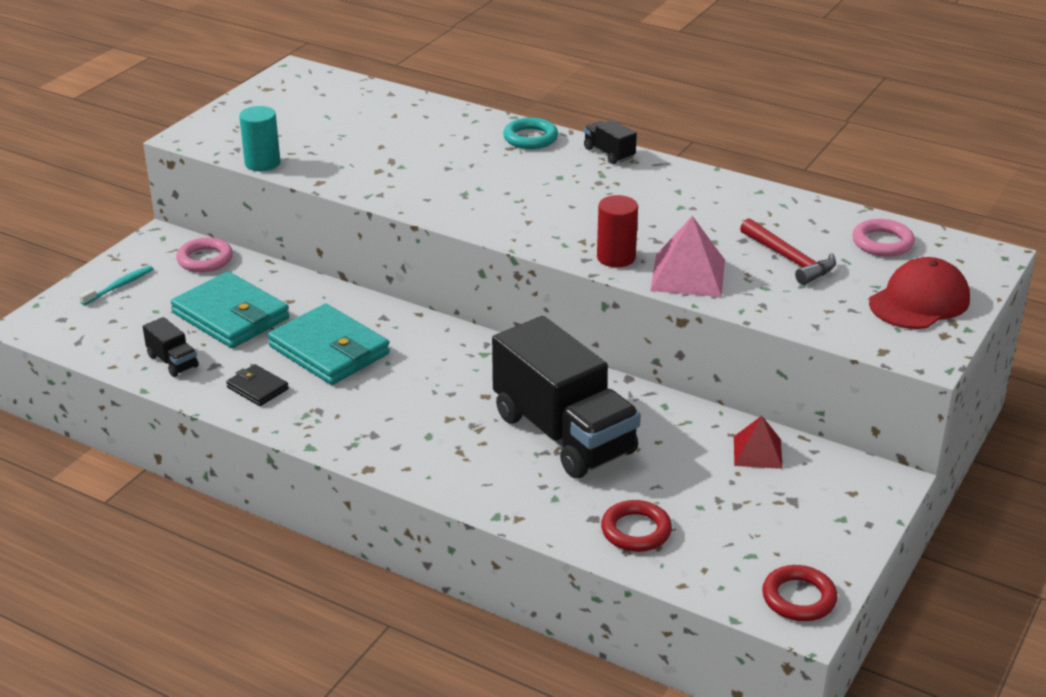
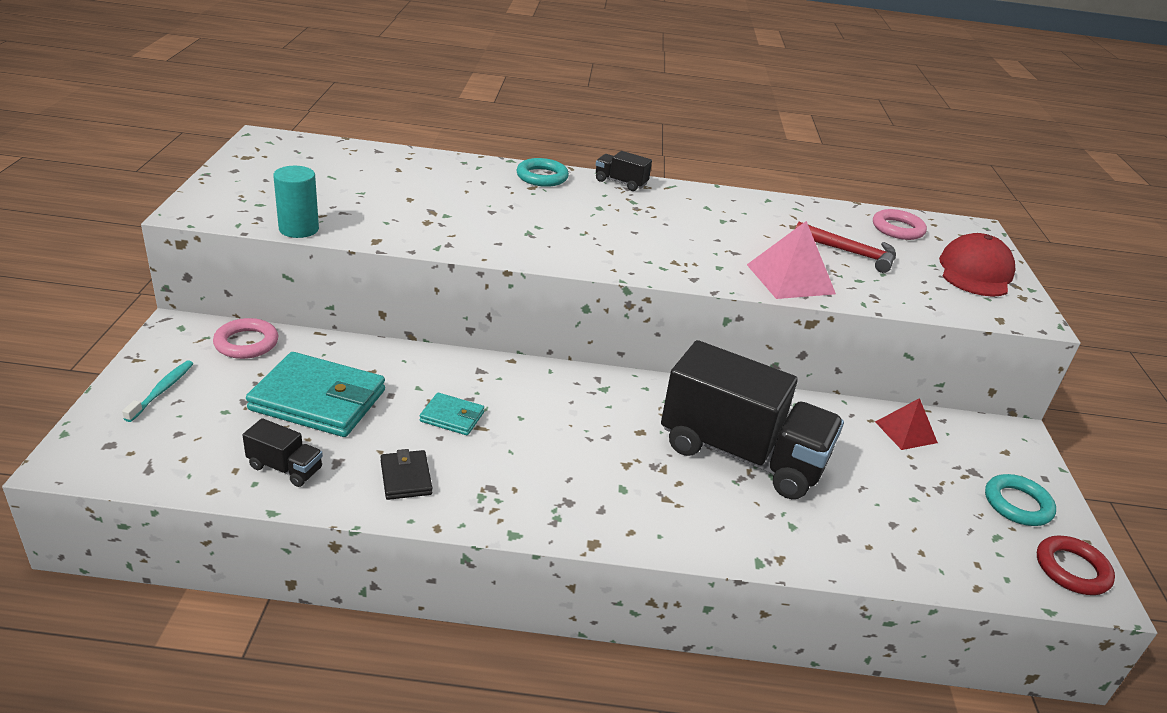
camera: 30 degrees left, 0 degrees up
black wallet [226,364,289,406] -> black wallet turned 60 degrees clockwise [381,449,433,500]
turquoise wallet [268,304,390,385] -> turquoise wallet [420,393,484,435], size x0.49
red cylinder [597,195,638,267] -> none
red ring [601,500,672,552] -> none
none -> turquoise ring [985,474,1056,526]

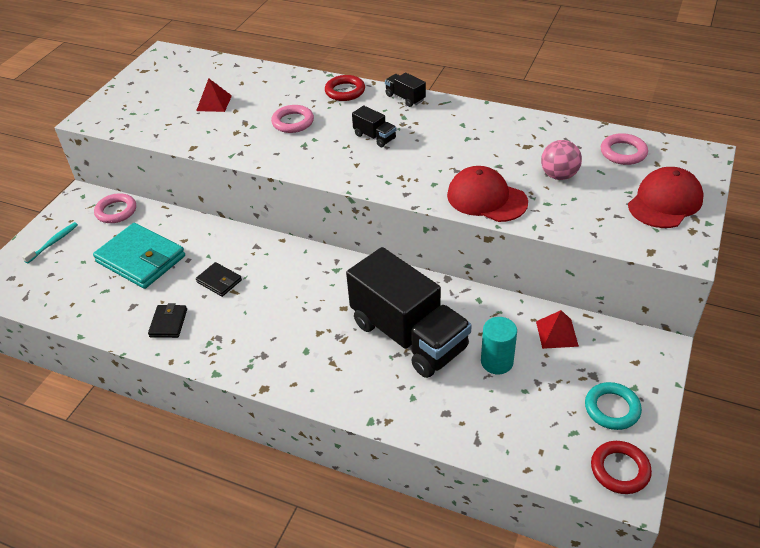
camera: 25 degrees right, 10 degrees up
black truck [242,418,323,487] -> black truck moved to [352,106,396,147]
turquoise cylinder [273,166,319,238] -> turquoise cylinder moved to [481,317,517,374]
turquoise wallet [420,393,484,435] -> black wallet [196,262,242,297]
turquoise ring [517,158,569,187] -> red ring [325,75,365,101]
pink pyramid [747,221,836,299] -> red cap [447,166,528,222]
red hammer [795,222,896,273] -> pink ball [541,140,582,180]
none -> red pyramid [196,78,232,112]
none -> pink ring [271,105,314,133]

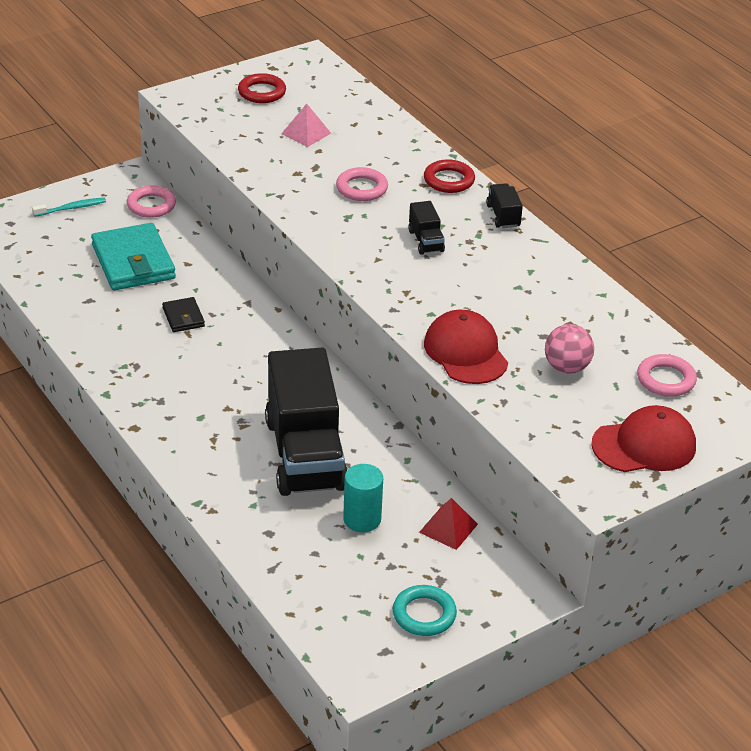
camera: 30 degrees right, 5 degrees down
black wallet [148,303,187,338] -> none
red pyramid [196,78,232,112] -> pink pyramid [281,103,331,147]
red ring [591,441,652,494] -> red ring moved to [238,73,286,103]

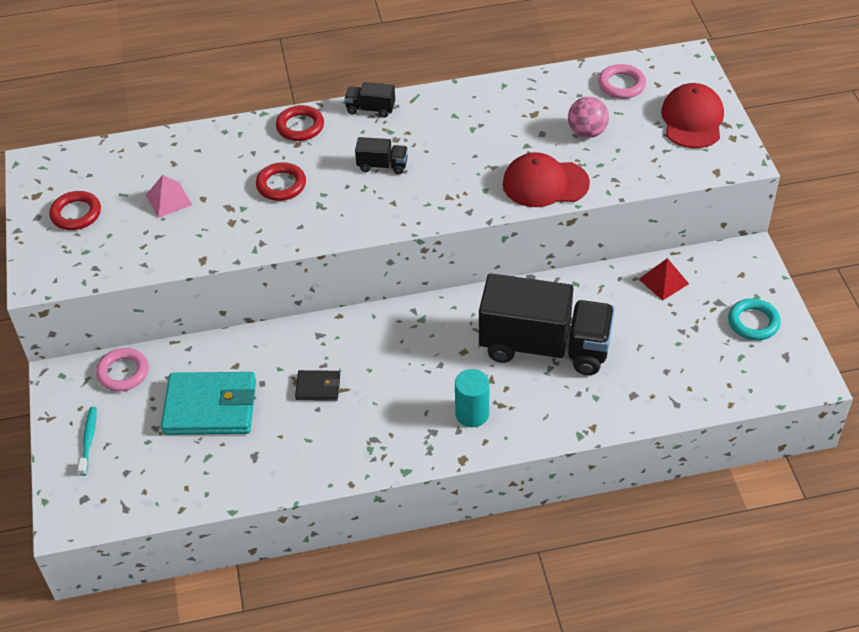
camera: 65 degrees left, 10 degrees up
pink ring [336,167,388,201] -> red ring [256,162,306,201]
turquoise cylinder [343,464,383,532] -> turquoise cylinder moved to [455,369,489,427]

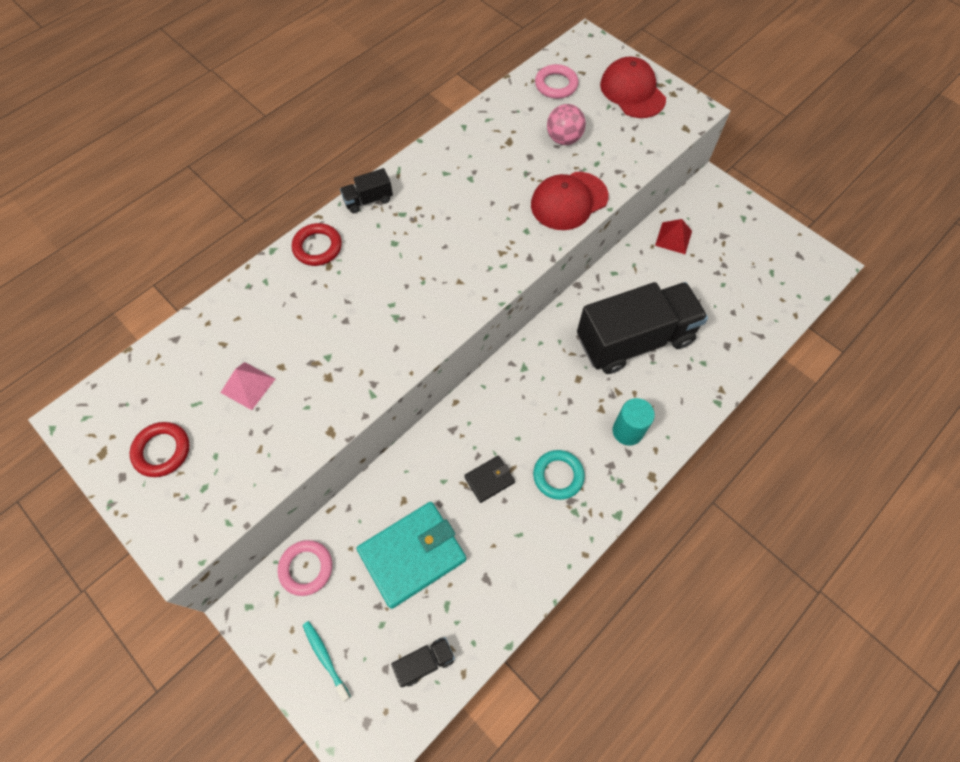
camera: 35 degrees left, 15 degrees up
red ring [256,162,306,201] -> none
black truck [355,137,408,174] -> black truck moved to [391,637,455,687]
turquoise ring [728,298,781,340] -> turquoise ring moved to [533,450,585,500]

